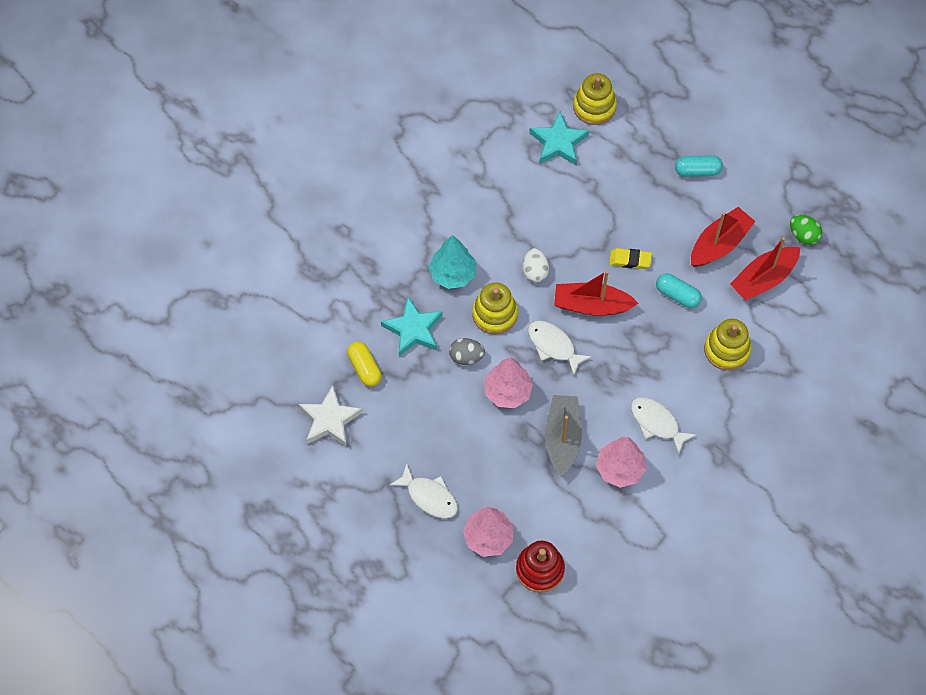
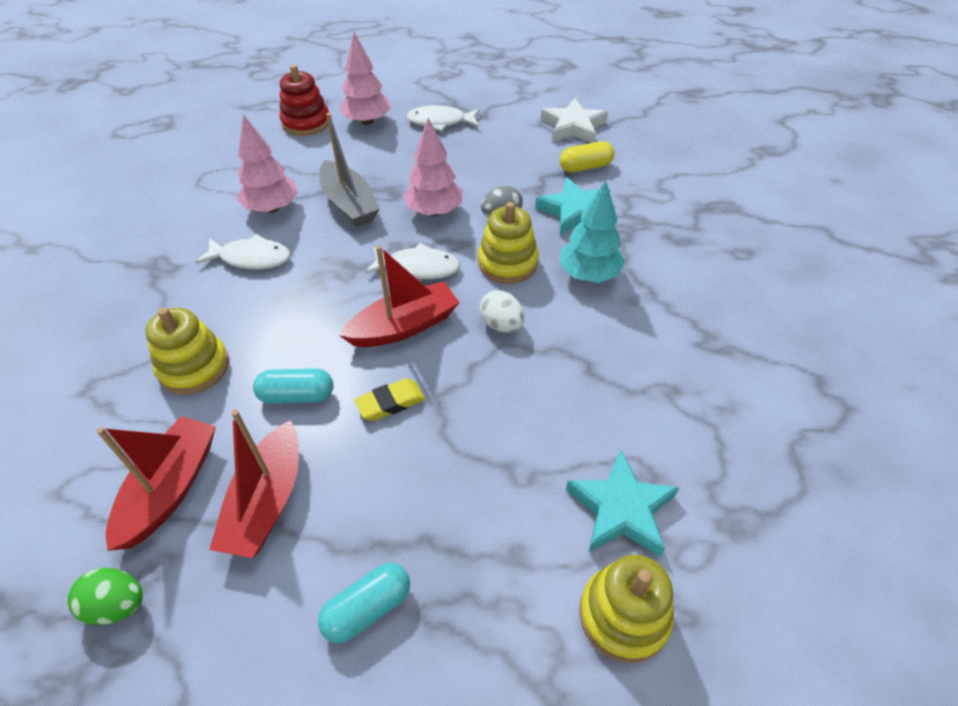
camera: 145 degrees right, 15 degrees down
yellow capsule [347,342,382,387] -> yellow capsule turned 45 degrees counterclockwise [560,141,614,173]

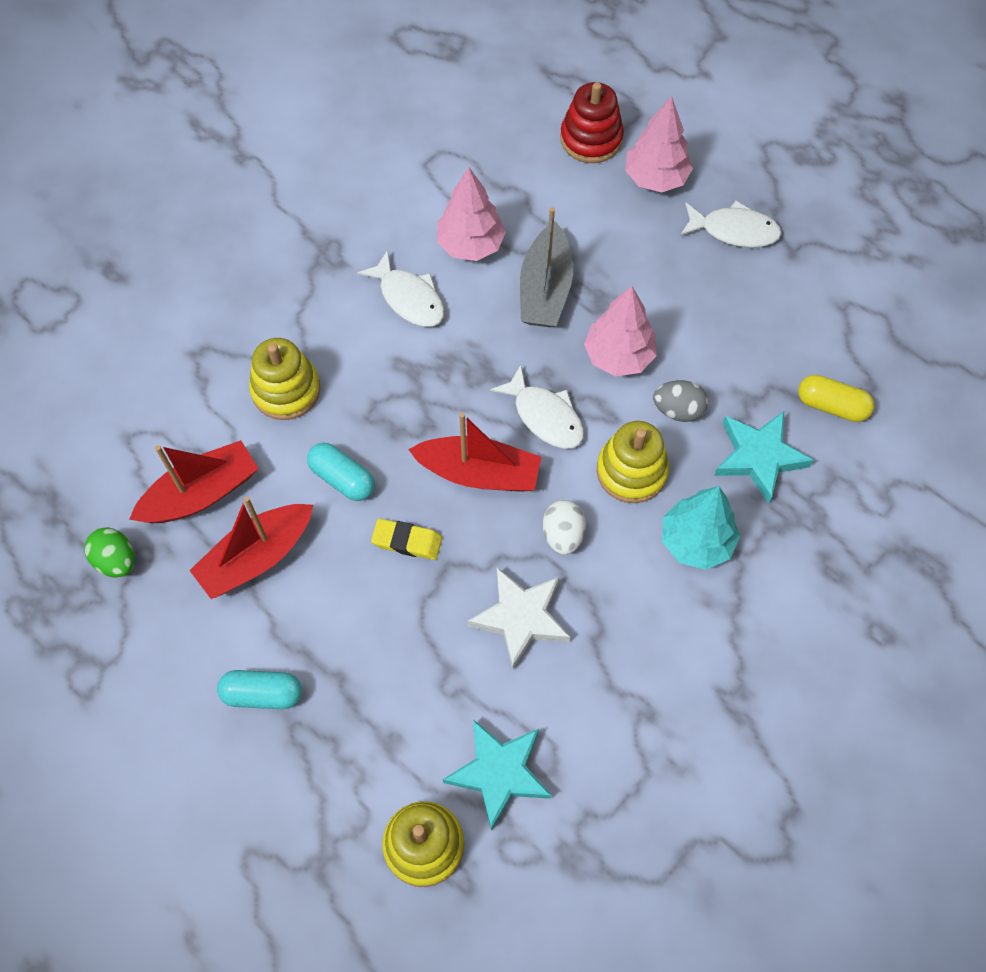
camera: 40 degrees right, 15 degrees up
white fish [406,105,480,131] -> white fish turned 150 degrees clockwise [680,201,782,248]
white star [541,98,608,143] -> white star moved to [467,567,570,670]

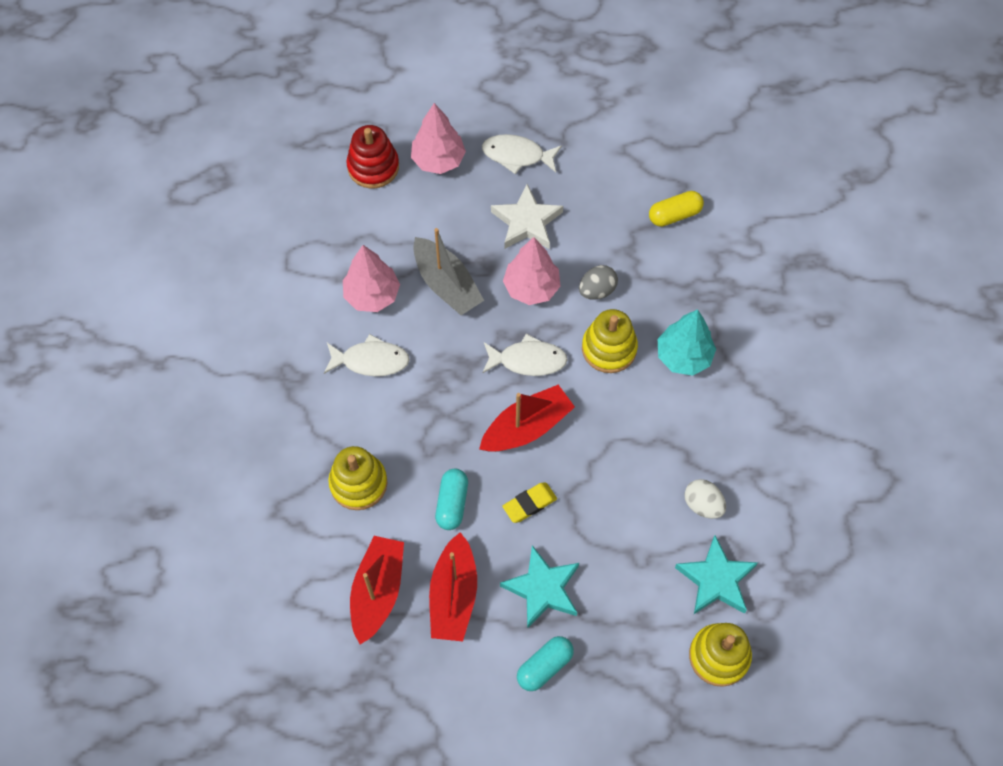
camera: 45 degrees left, 0 degrees up
green egg [84,527,135,577] -> none
turquoise capsule [307,442,375,501] -> turquoise capsule turned 75 degrees counterclockwise [435,469,468,530]
white star [467,567,570,670] -> white star moved to [491,184,563,249]
white egg [543,500,586,555] -> white egg moved to [685,479,726,519]
white fish [680,201,782,248] -> white fish turned 135 degrees counterclockwise [482,134,562,174]
turquoise star [714,411,814,504] -> turquoise star moved to [500,545,579,629]

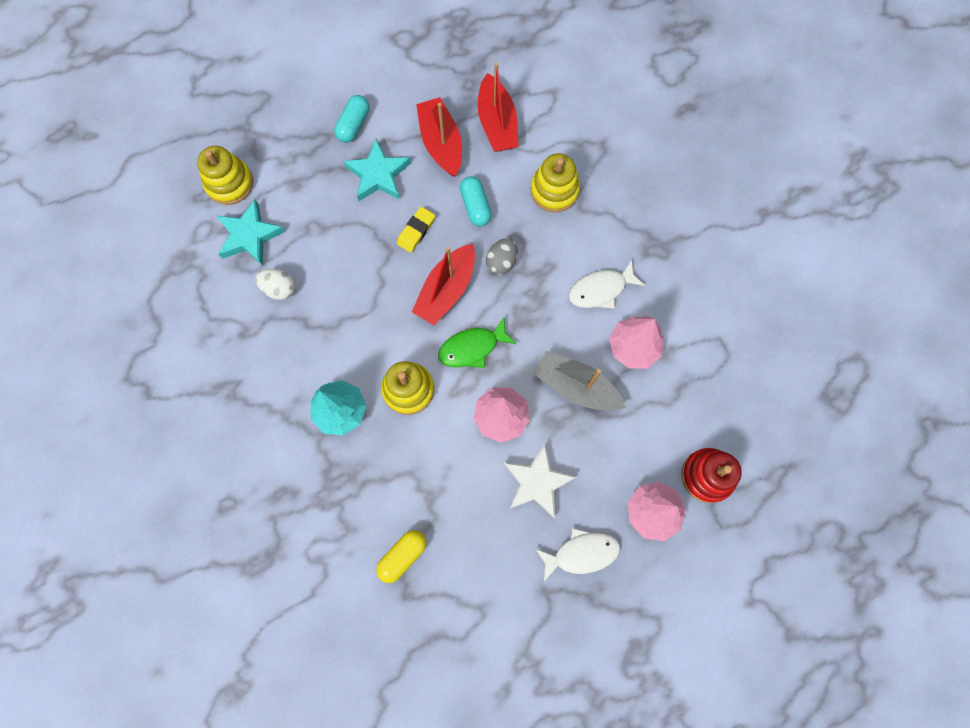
camera: 155 degrees right, 10 degrees up
white fish [482,334,568,376] -> green fish [438,317,517,368]
grey egg [579,265,618,300] -> grey egg moved to [486,238,518,275]

